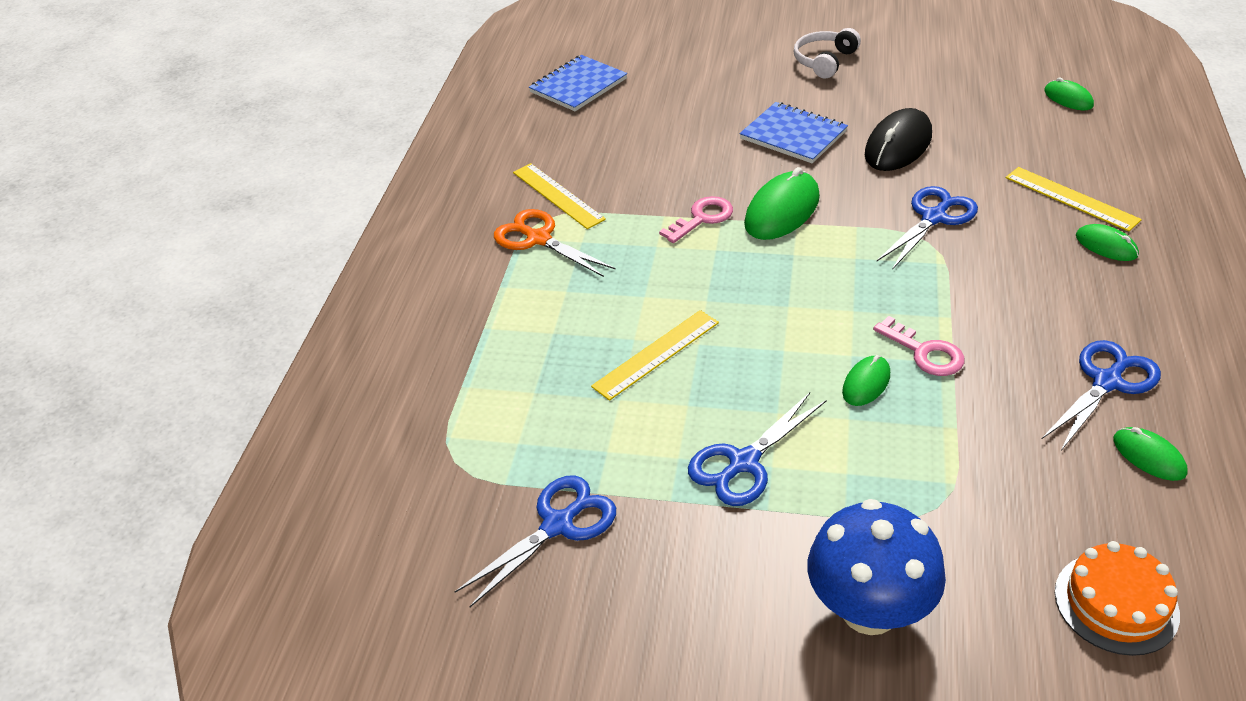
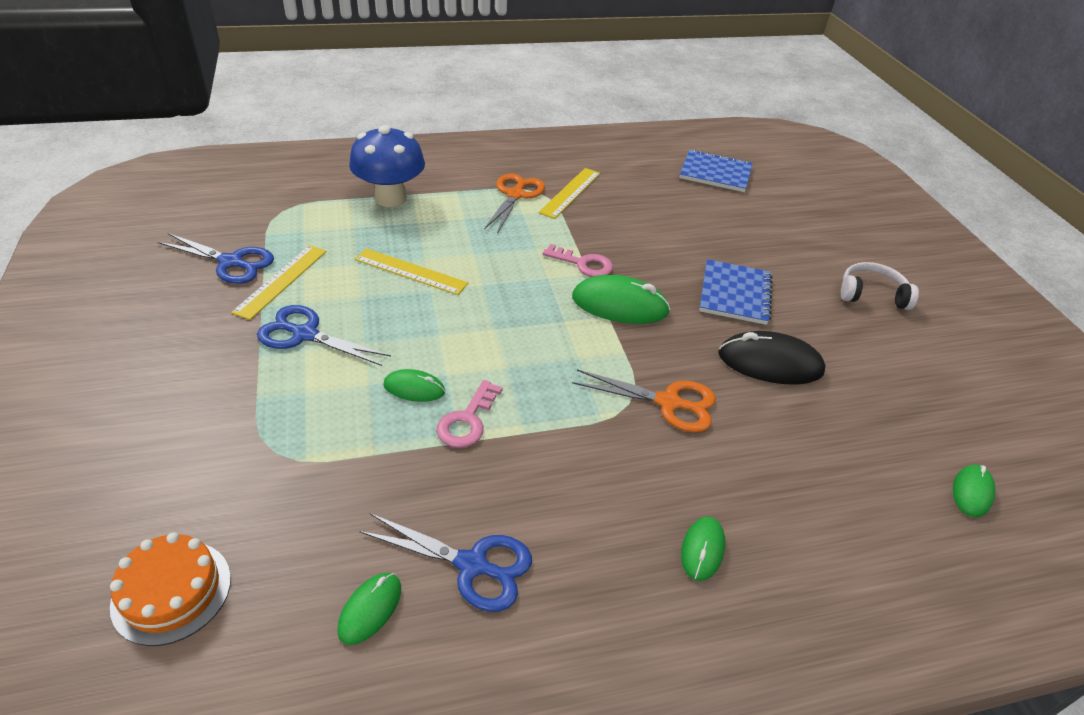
camera: 60 degrees right, 0 degrees up
blue mushroom [808,499,946,635] -> blue mushroom moved to [349,125,425,207]
blue scissors [877,186,978,270] -> orange scissors [572,369,716,432]
yellow ruler [1006,167,1142,232] -> yellow ruler moved to [231,245,327,320]

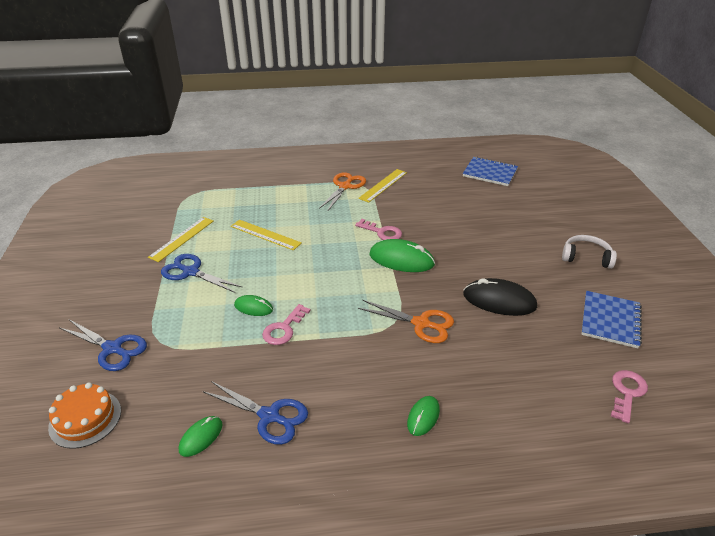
camera: 10 degrees right, 5 degrees down
blue scissors [158,233,274,284] -> blue scissors moved to [60,320,147,371]
blue mushroom [349,125,425,207] -> none
blue notebook [699,259,773,325] -> blue notebook moved to [581,291,642,348]
green mouse [953,465,995,517] -> pink key [611,370,648,423]

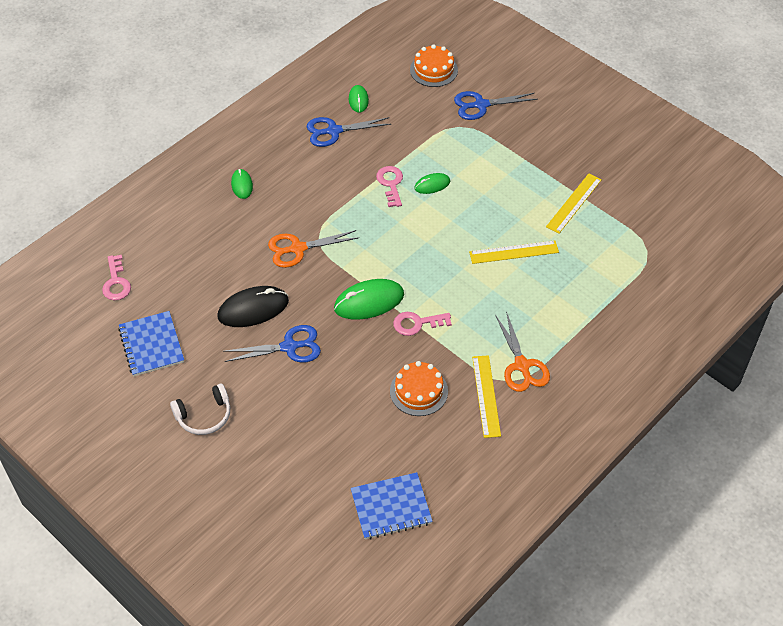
camera: 140 degrees right, 15 degrees up
yellow ruler [148,217,214,262] -> yellow ruler turned 45 degrees clockwise [546,173,602,233]
blue scissors [161,254,242,293] -> blue scissors moved to [223,325,321,363]
none -> orange cake [390,361,448,416]

